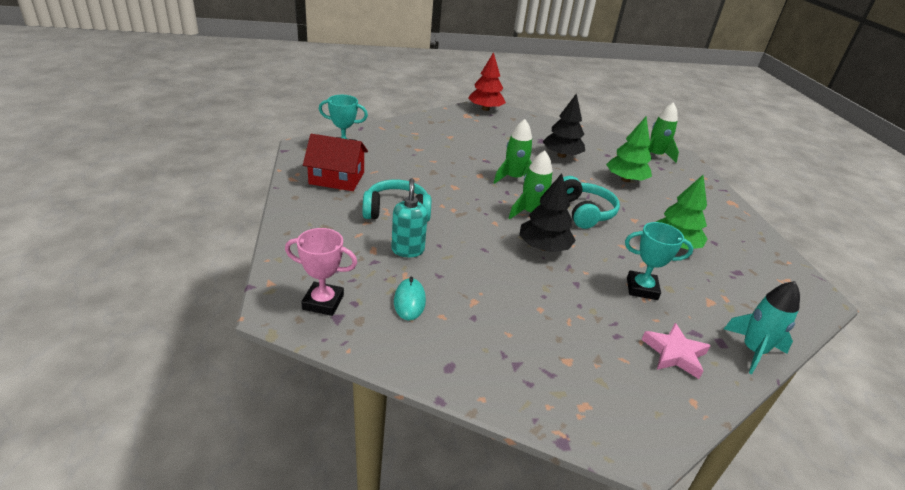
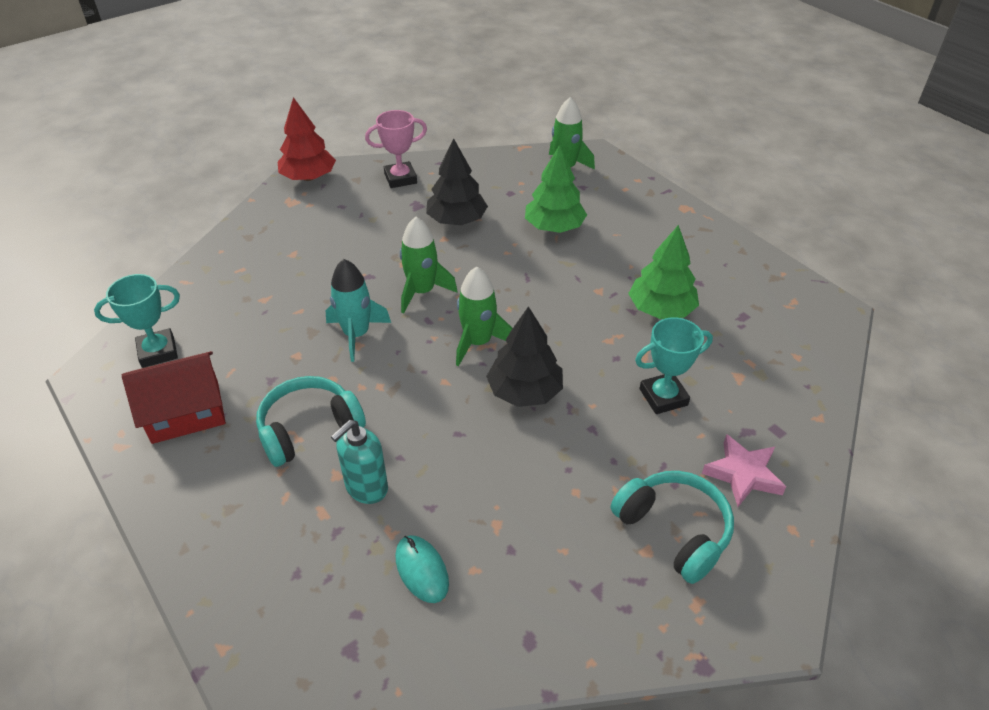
camera: 25 degrees left, 10 degrees up
pink trophy [285,228,357,316] -> pink trophy moved to [365,110,427,188]
turquoise soap dispenser [391,178,428,257] -> turquoise soap dispenser turned 105 degrees counterclockwise [331,420,388,504]
turquoise headphones [563,176,620,229] -> turquoise headphones moved to [611,471,734,584]
turquoise rocket [724,281,800,374] -> turquoise rocket moved to [325,259,391,362]

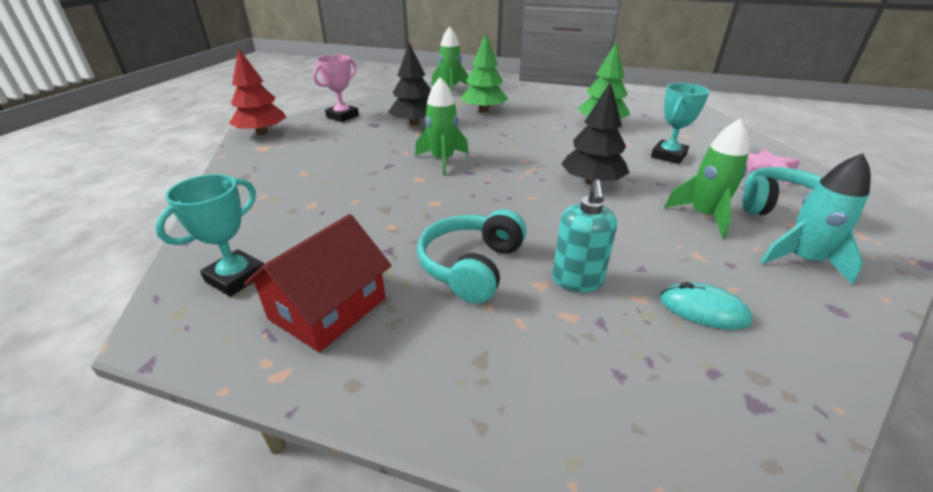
camera: 35 degrees left, 10 degrees down
turquoise rocket [325,259,391,362] -> turquoise rocket moved to [760,153,871,285]
green rocket [456,267,513,366] -> green rocket moved to [664,118,749,238]

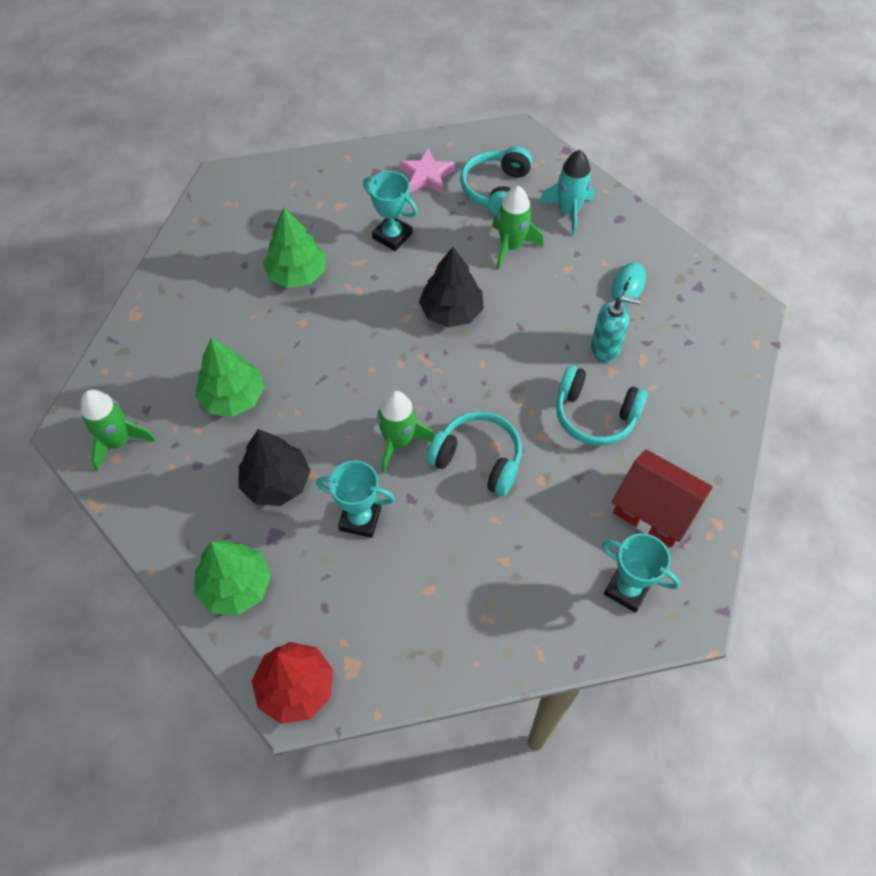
camera: 90 degrees left, 25 degrees up
pink trophy [313,55,359,122] -> green tree [194,540,271,615]
none -> turquoise trophy [316,461,395,538]
none -> turquoise headphones [426,411,522,496]

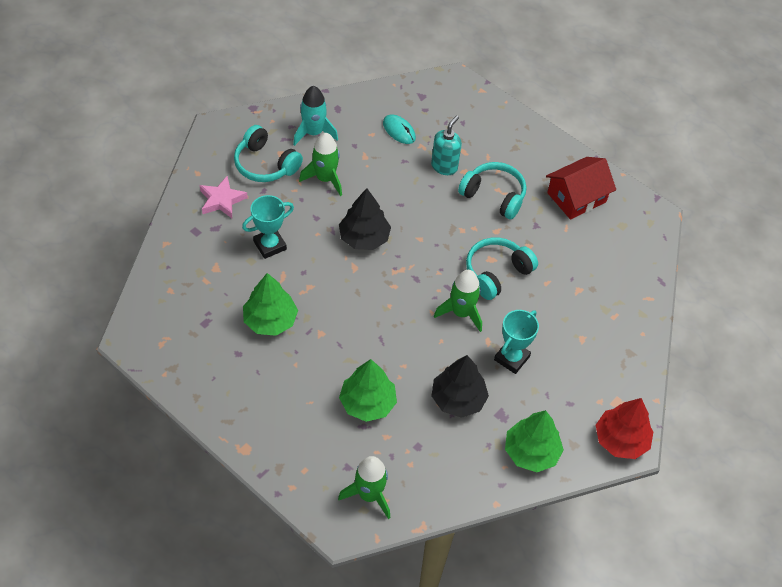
camera: 70 degrees left, 5 degrees down
turquoise headphones [556,365,648,446] -> turquoise headphones turned 105 degrees counterclockwise [458,162,526,220]
turquoise trophy [602,534,680,613] -> none

